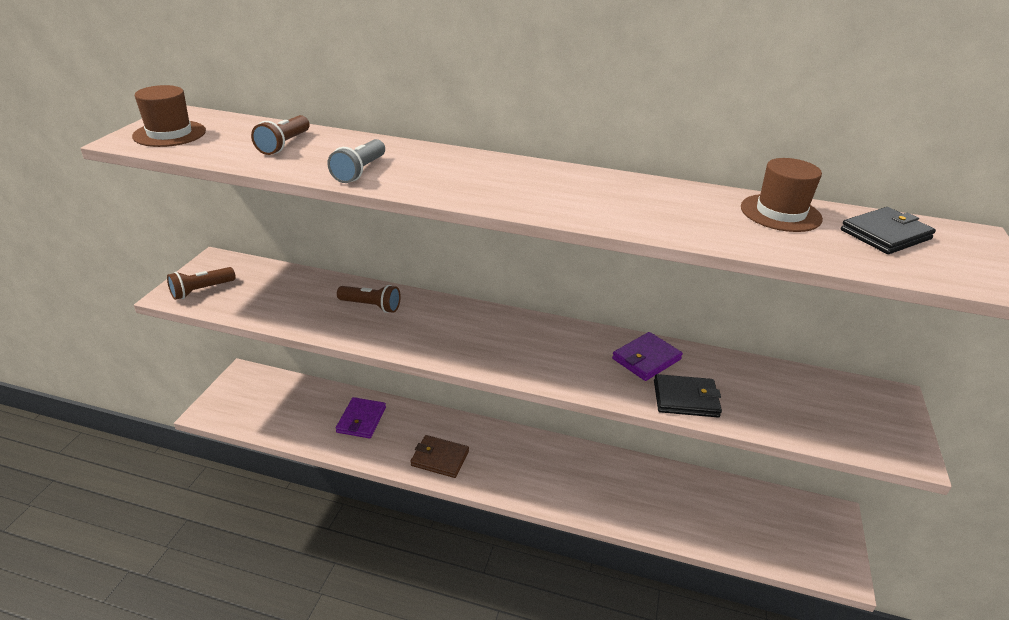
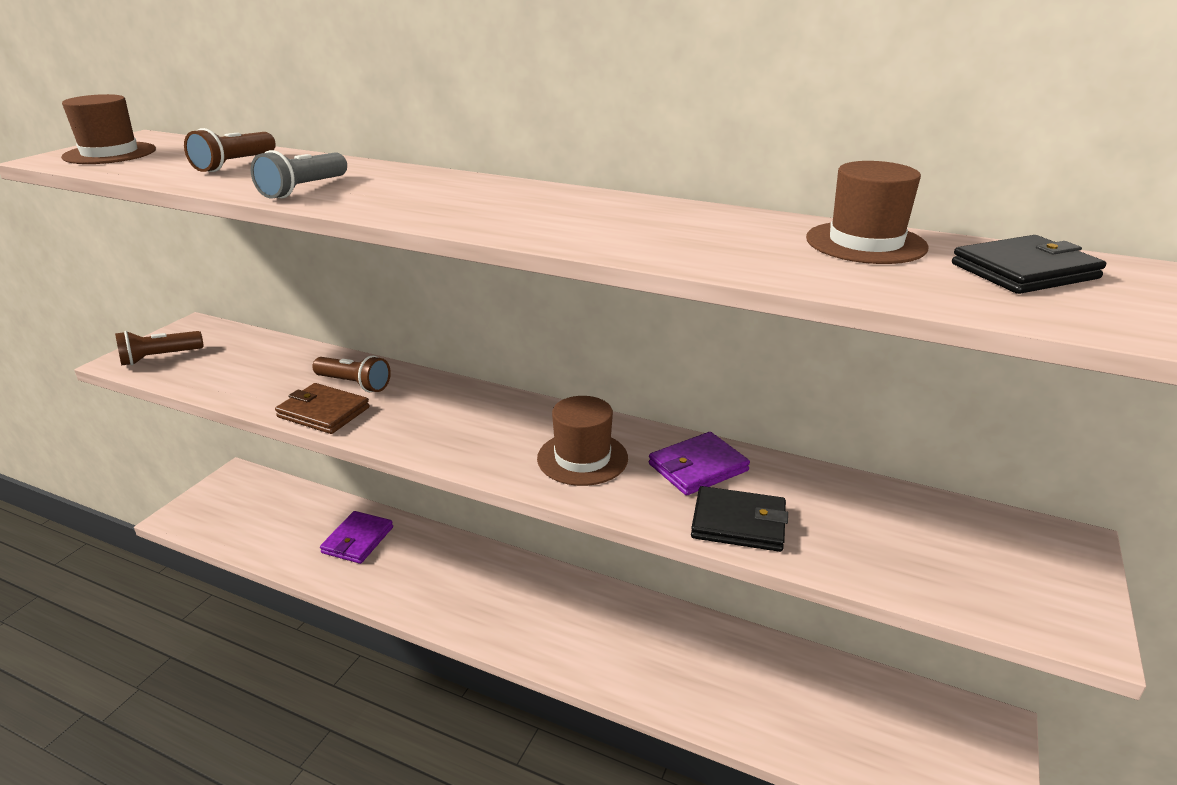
camera: 10 degrees right, 5 degrees down
brown wallet [410,435,469,478] -> brown wallet moved to [275,383,370,434]
none -> brown hat [537,396,628,486]

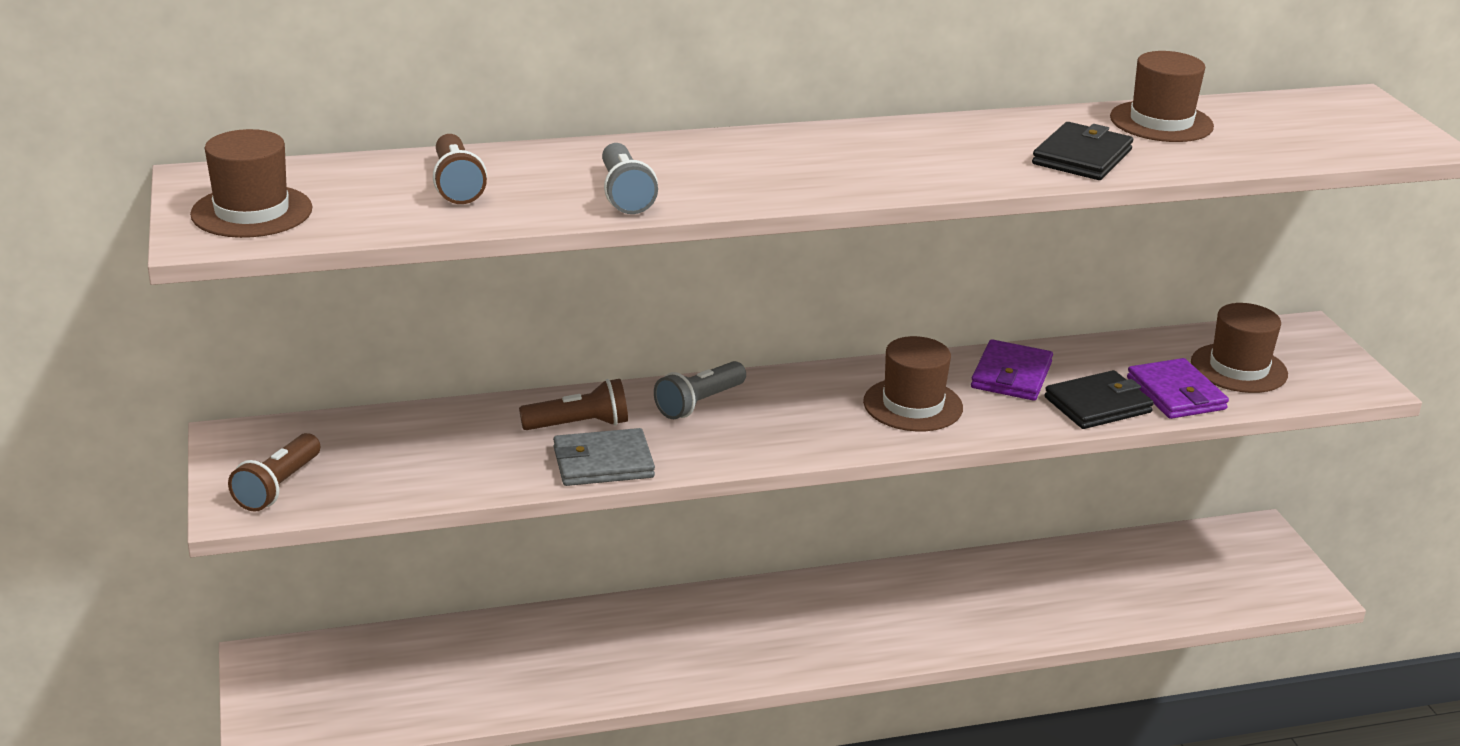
camera: 40 degrees left, 0 degrees up
brown wallet [275,383,370,434] -> grey wallet [553,428,655,486]
purple wallet [320,511,393,564] -> purple wallet moved to [1127,358,1229,419]
black wallet [952,235,1106,294] -> black wallet moved to [1032,122,1133,180]
none -> grey flashlight [654,361,746,419]
none -> brown hat [1191,303,1288,393]

